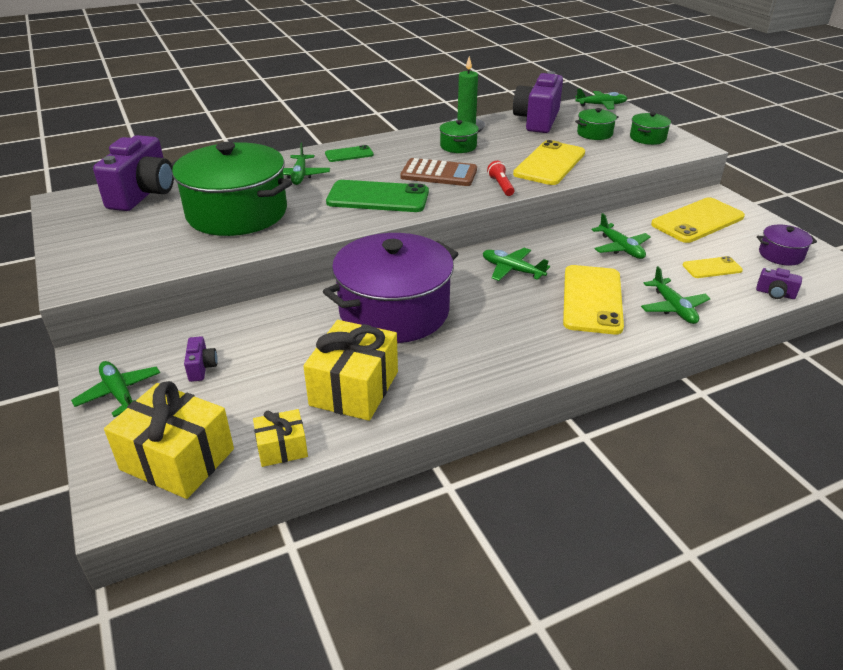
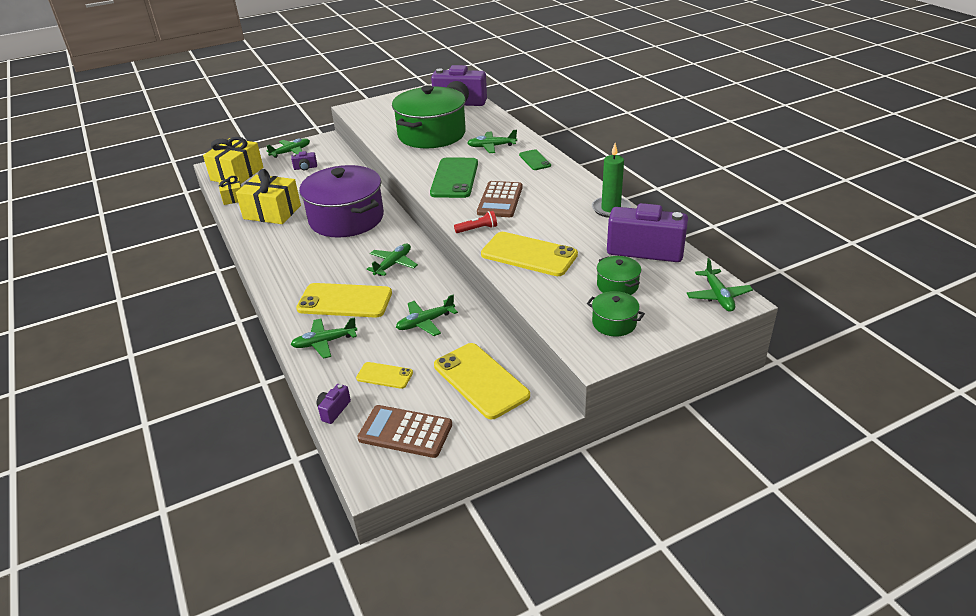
camera: 90 degrees right, 0 degrees up
green pot [440,120,479,153] -> none
yellow phone [683,256,743,278] -> yellow phone turned 60 degrees counterclockwise [356,362,413,389]
purple pot [757,224,817,265] -> brown calculator [357,405,452,458]

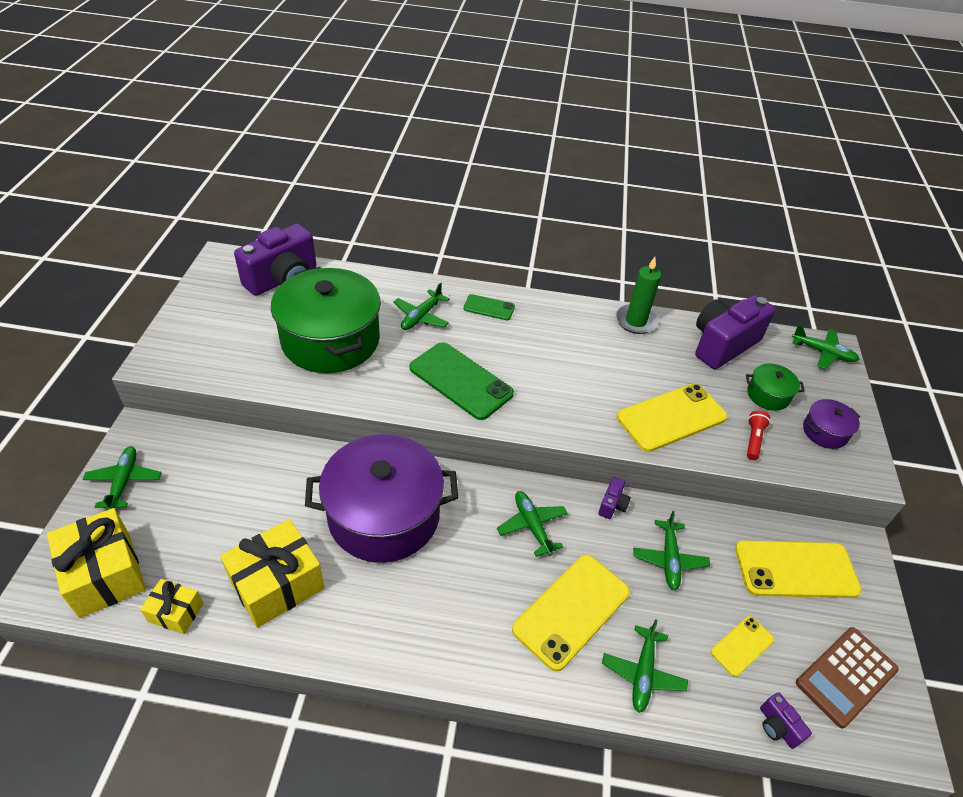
camera: 60 degrees left, 10 degrees up
purple camera [291,151,317,171] -> purple camera moved to [598,477,631,519]
red flashlight [454,211,497,233] -> red flashlight moved to [747,410,771,460]
brown calculator [477,181,523,217] -> none
green pot [587,291,645,336] -> purple pot [803,399,860,449]

